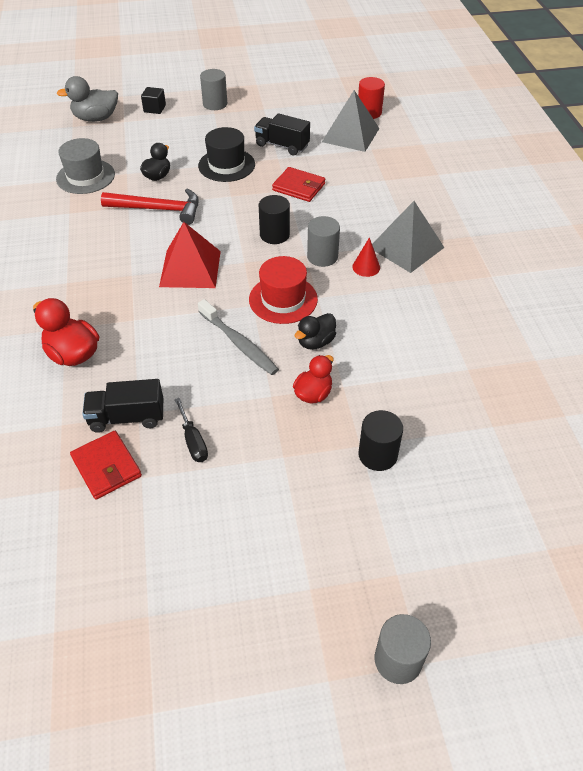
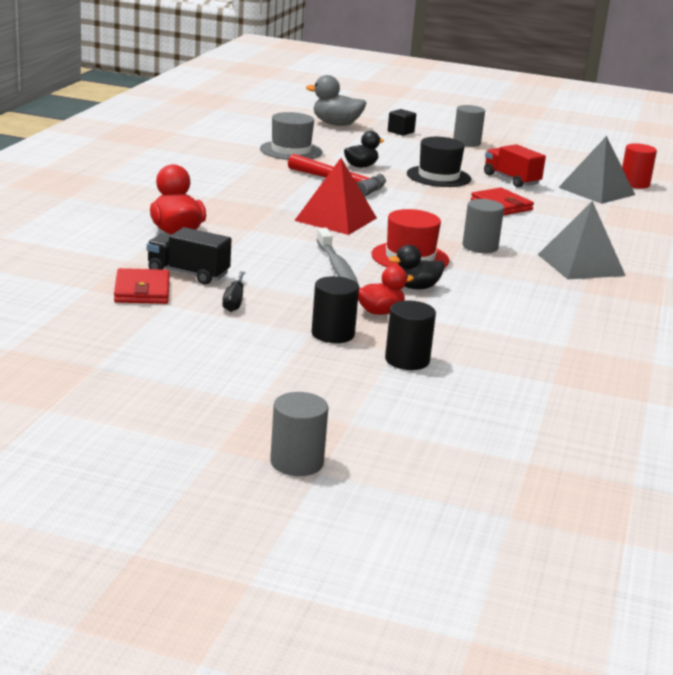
camera: 25 degrees right, 25 degrees down
black truck [254,113,310,155] -> red truck [484,144,546,188]
black cylinder [259,195,290,244] -> black cylinder moved to [312,276,359,343]
red cone [352,237,380,277] -> none

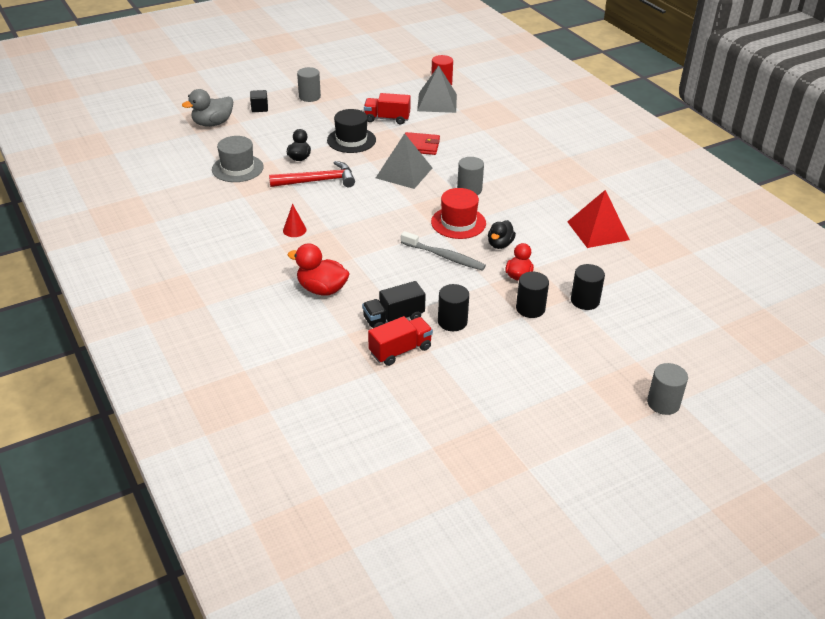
camera: 45 degrees left, 15 degrees up
red wallet [114,268,170,304] -> red truck [368,316,433,366]
black screwdriver [222,271,245,312] -> black cylinder [438,284,469,331]
red pyramid [294,158,377,235] -> red pyramid moved to [567,190,630,248]
grey pyramid [538,201,626,279] -> grey pyramid moved to [376,133,432,189]
none -> red cone [283,204,307,237]

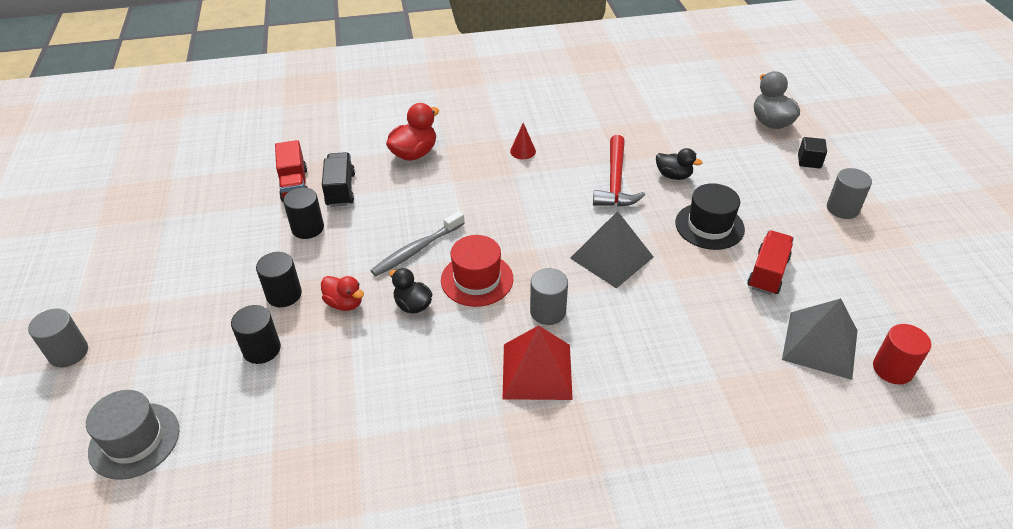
camera: 110 degrees right, 5 degrees up
grey hat [212,136,264,182] -> grey hat moved to [86,390,179,480]
red wallet [405,132,440,155] -> none
red pyramid [567,190,630,248] -> red pyramid moved to [503,325,573,400]

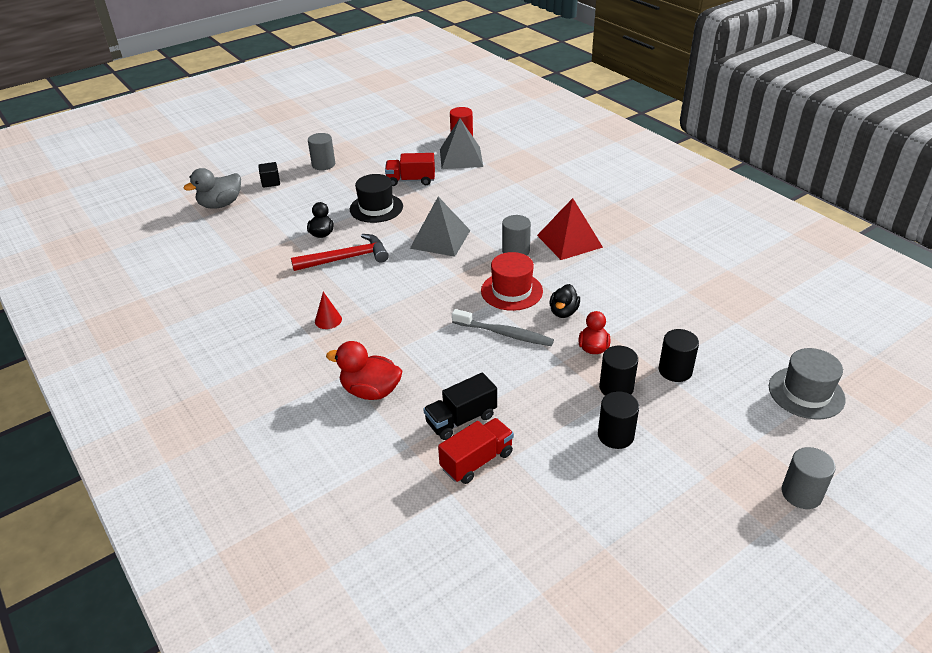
camera: 115 degrees left, 5 degrees down
black cylinder [283,187,324,239] -> black cylinder moved to [598,391,639,449]

